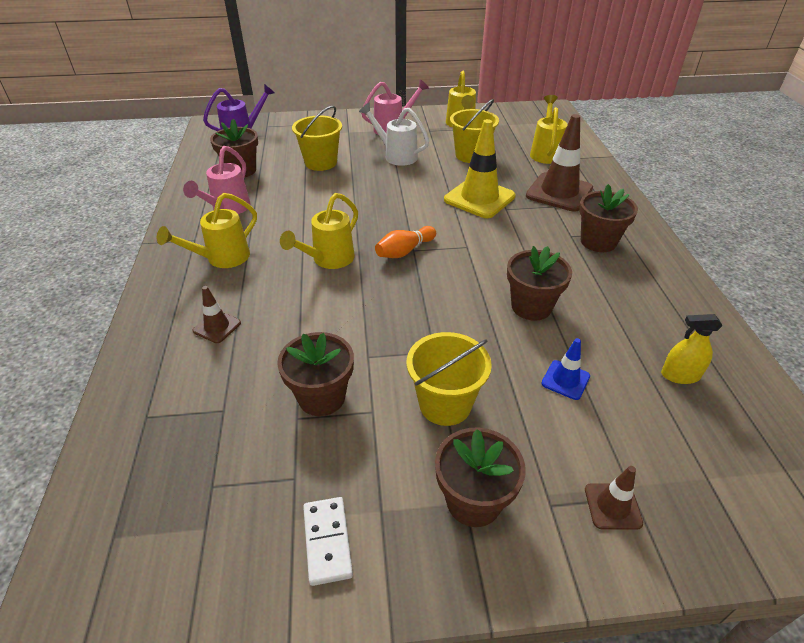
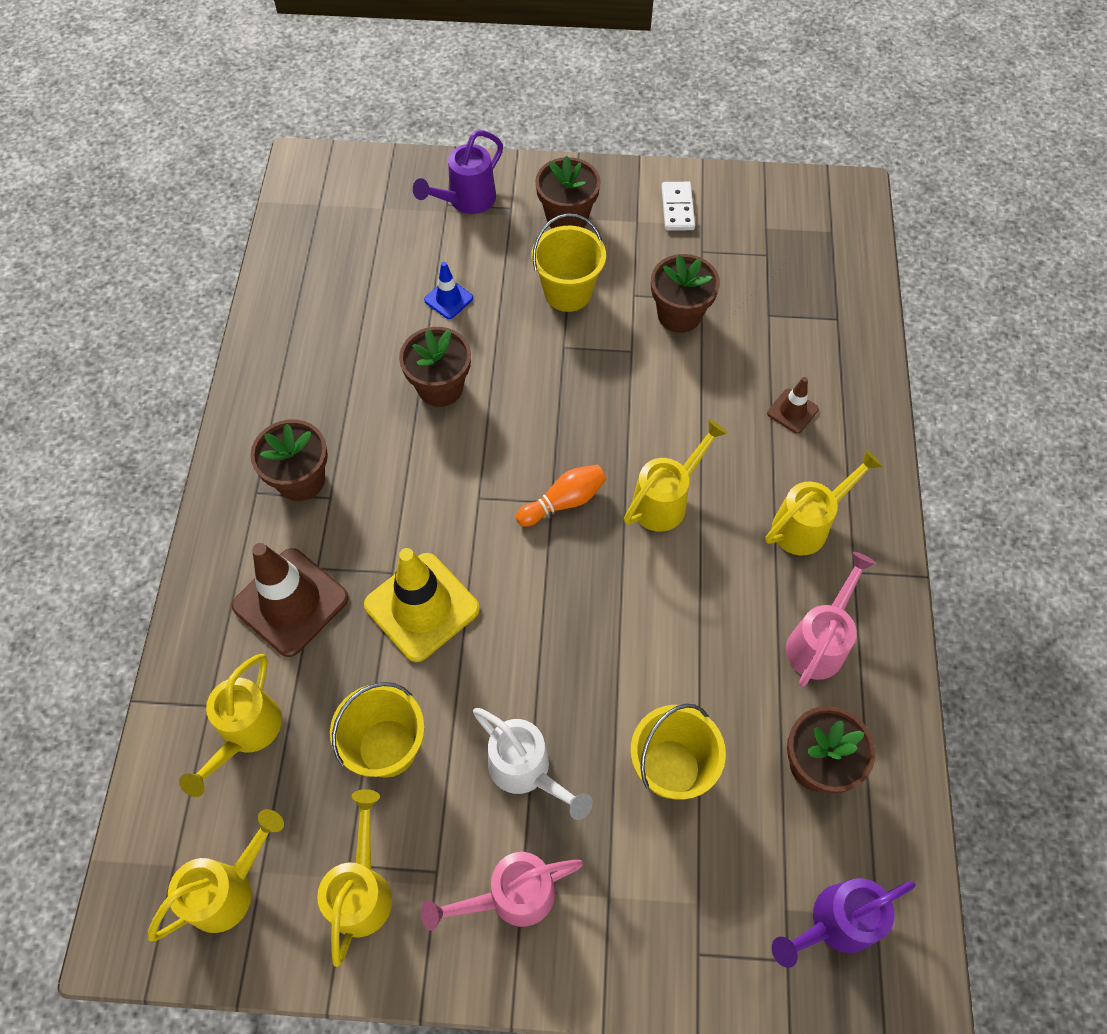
camera: 170 degrees left, 20 degrees up
brown traffic cone [585,466,643,530] -> purple watering can [413,130,503,214]
yellow spray bottle [661,314,723,384] -> none
none -> yellow watering can [148,809,284,941]

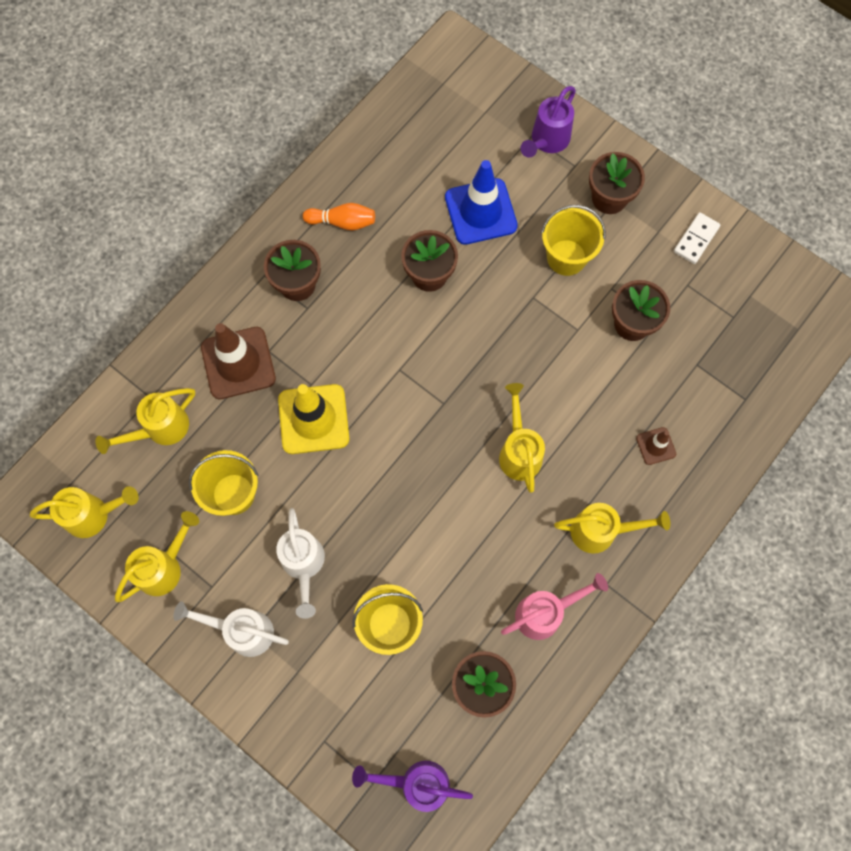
camera: 35 degrees right, 10 degrees up
purple watering can [413,130,503,214] -> purple watering can turned 45 degrees counterclockwise [521,86,576,158]
pink watering can [421,852,583,931] -> white watering can [173,601,289,657]
blue traffic cone [424,262,473,319] -> blue traffic cone [445,160,518,245], size x2.03
orange bowling pin [516,464,606,527] -> orange bowling pin moved to [303,203,375,231]
yellow watering can [624,419,728,532] -> yellow watering can turned 90 degrees counterclockwise [499,383,545,493]

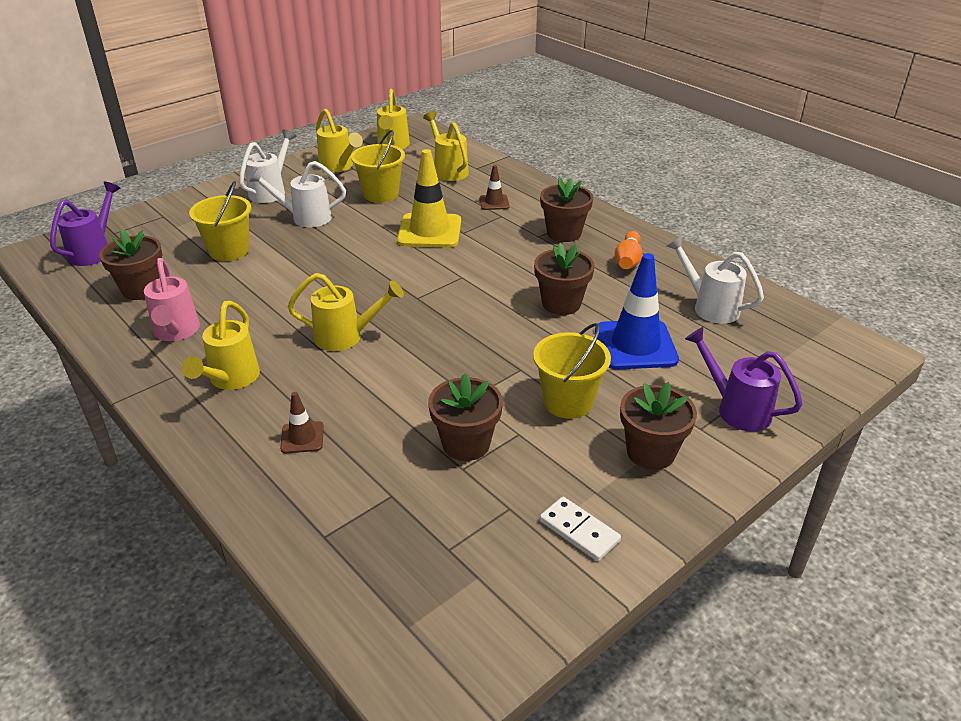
camera: 100 degrees right, 35 degrees down
brown traffic cone [201,323,276,399] -> brown traffic cone [480,165,510,210], size x0.49
none -> white watering can [667,236,764,324]

